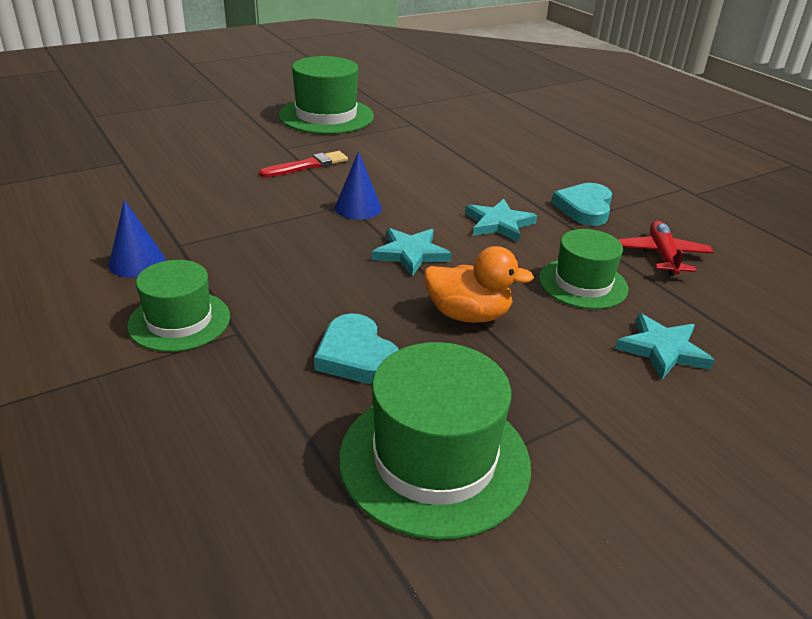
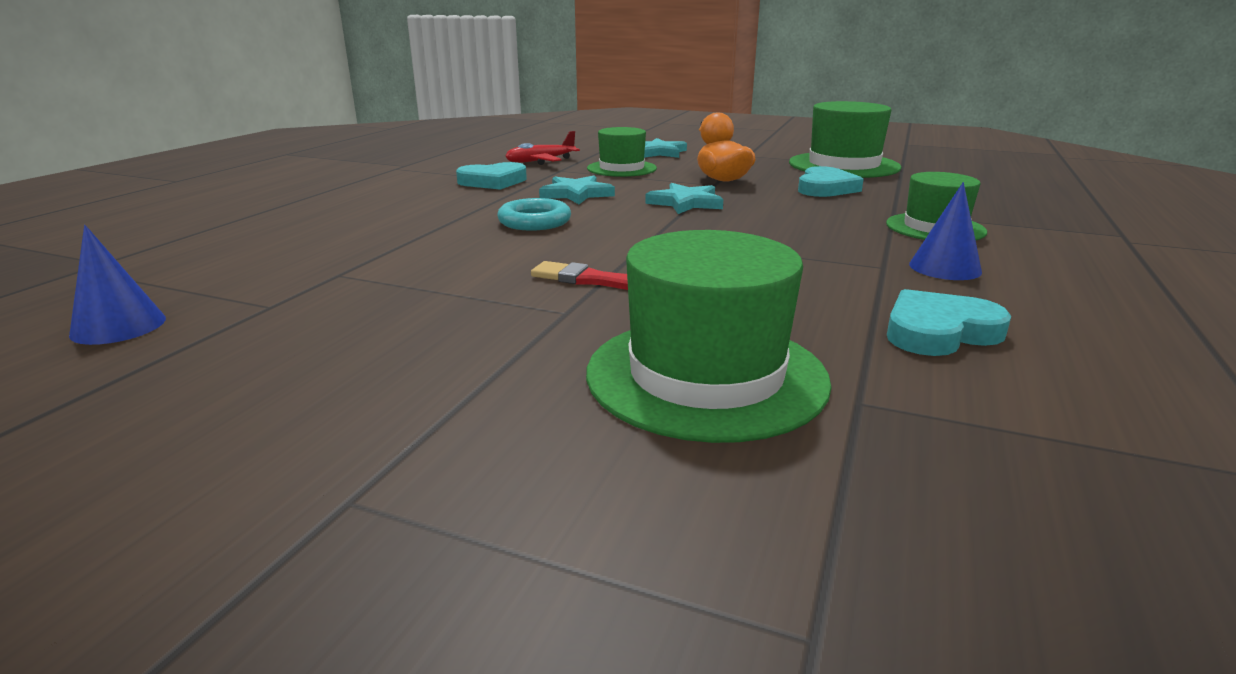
camera: 125 degrees left, 10 degrees down
green hat [278,56,374,134] -> green hat moved to [586,230,832,443]
blue cone [335,151,382,220] -> blue cone moved to [69,225,166,345]
none -> turquoise ring [497,198,571,231]
none -> turquoise heart [887,289,1011,356]

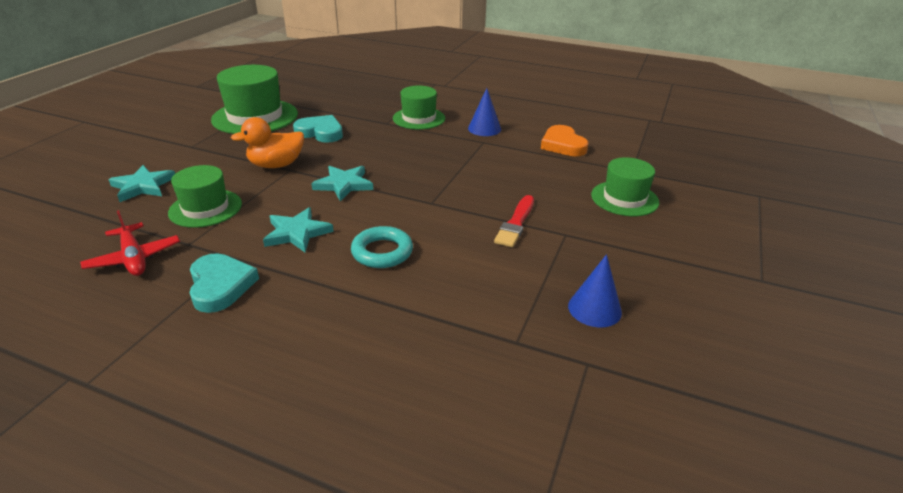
camera: 90 degrees left, 10 degrees up
blue cone [69,225,166,345] -> blue cone moved to [568,254,622,327]
green hat [586,230,832,443] -> green hat [591,157,659,216], size x0.64
turquoise heart [887,289,1011,356] -> orange heart [541,125,589,156]

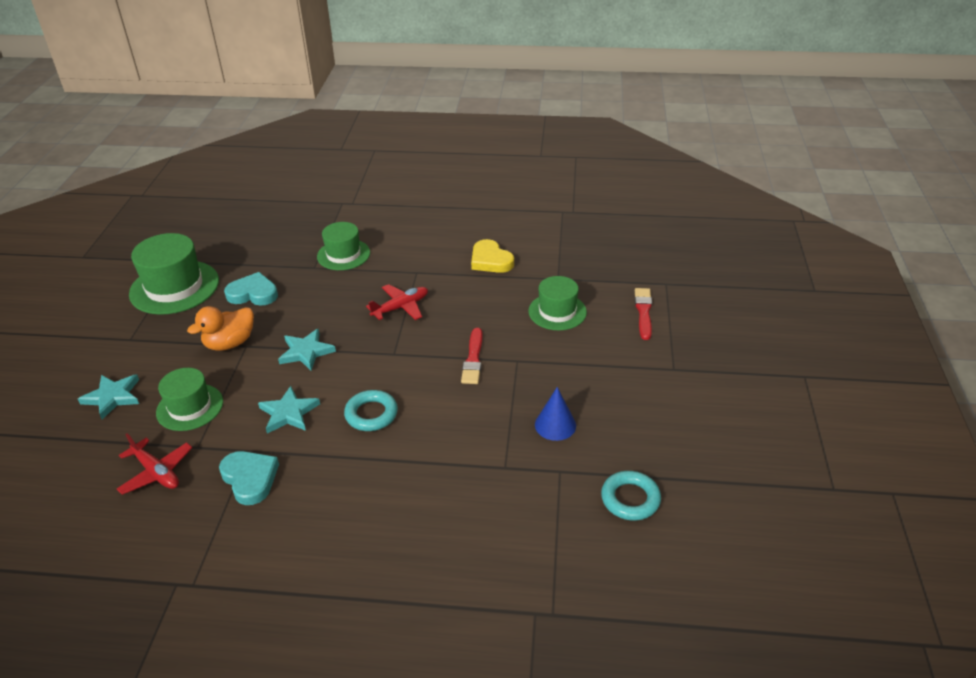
camera: 15 degrees left, 5 degrees up
blue cone [468,88,501,136] -> none
orange heart [541,125,589,156] -> yellow heart [471,239,514,273]
none -> red plane [366,284,428,320]
none -> turquoise ring [601,471,661,521]
none -> red brush [635,288,652,340]

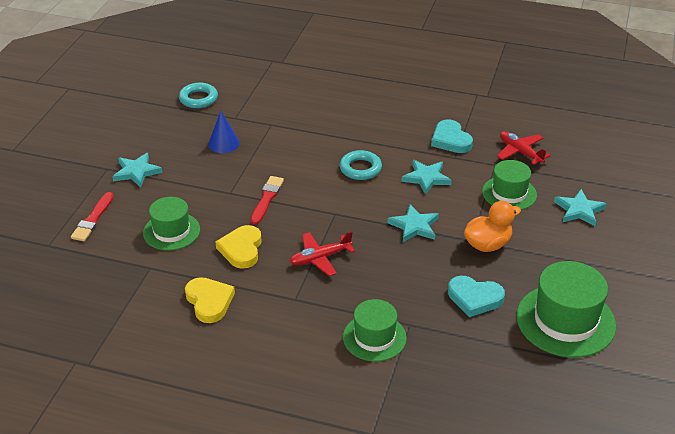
camera: 170 degrees left, 0 degrees up
none -> turquoise star [112,153,163,188]
none -> yellow heart [216,225,262,269]

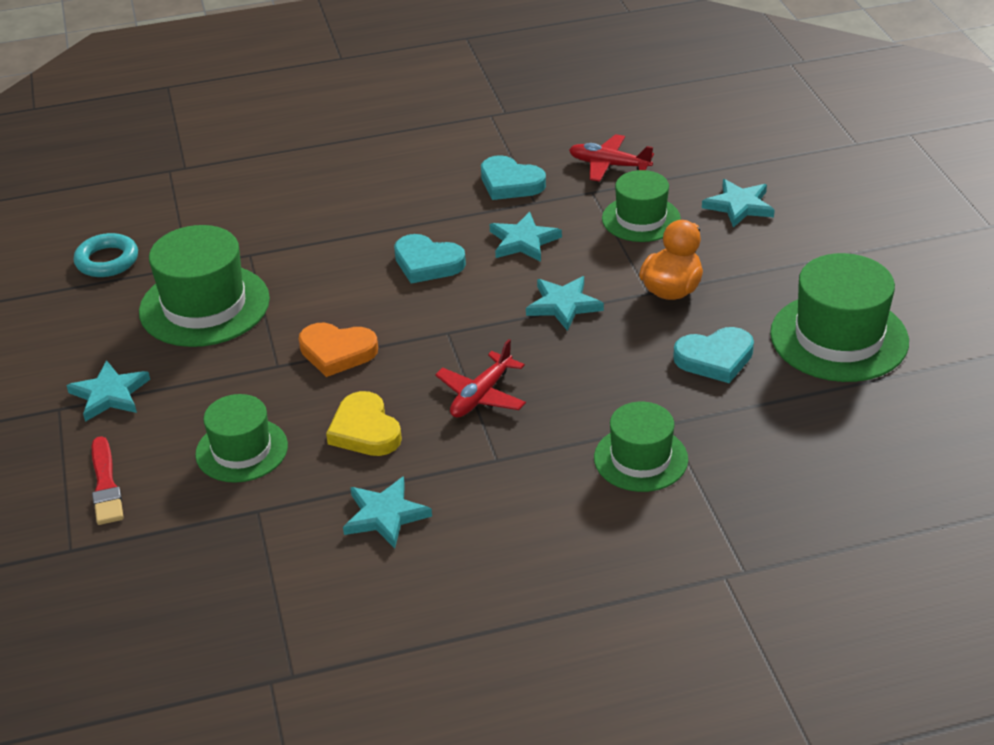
camera: 30 degrees left, 0 degrees up
yellow heart [185,277,235,323] -> turquoise star [343,476,432,548]
blue cone [208,111,240,153] -> green hat [139,225,270,347]
red brush [251,176,284,225] -> orange heart [299,323,378,377]
turquoise ring [340,150,382,180] -> turquoise heart [394,234,466,284]

